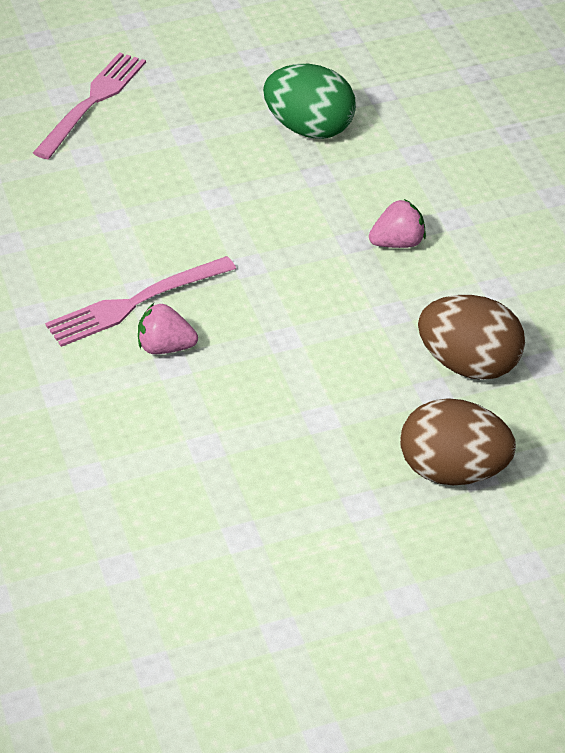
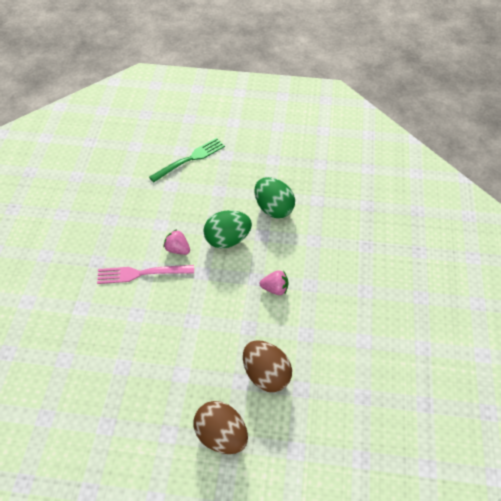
camera: 25 degrees right, 10 degrees up
pink fork [33,52,146,159] -> green fork [149,138,225,182]
pink strawberry [138,303,198,354] -> pink strawberry moved to [164,229,190,255]
none -> green egg [204,210,252,248]

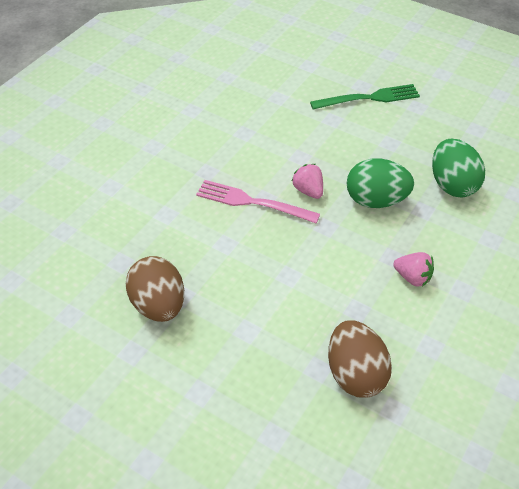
camera: 25 degrees right, 5 degrees down
brown egg [194,401,248,454] -> brown egg moved to [126,256,184,322]

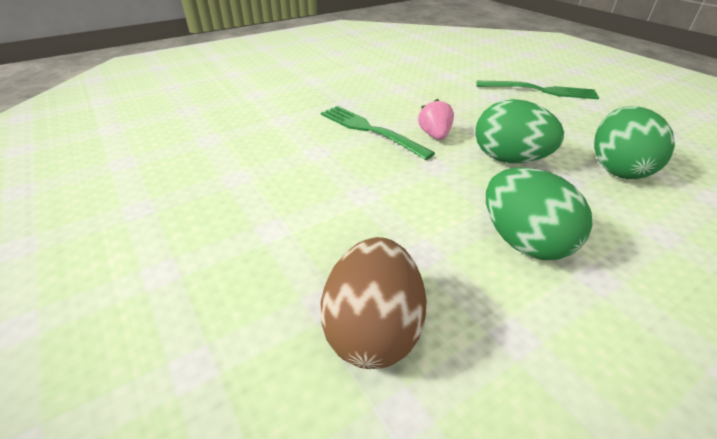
camera: 25 degrees right, 10 degrees down
brown egg [126,256,184,322] -> none
pink fork [196,180,320,223] -> green fork [321,106,435,160]
pink strawberry [393,252,434,287] -> green egg [486,167,593,260]

